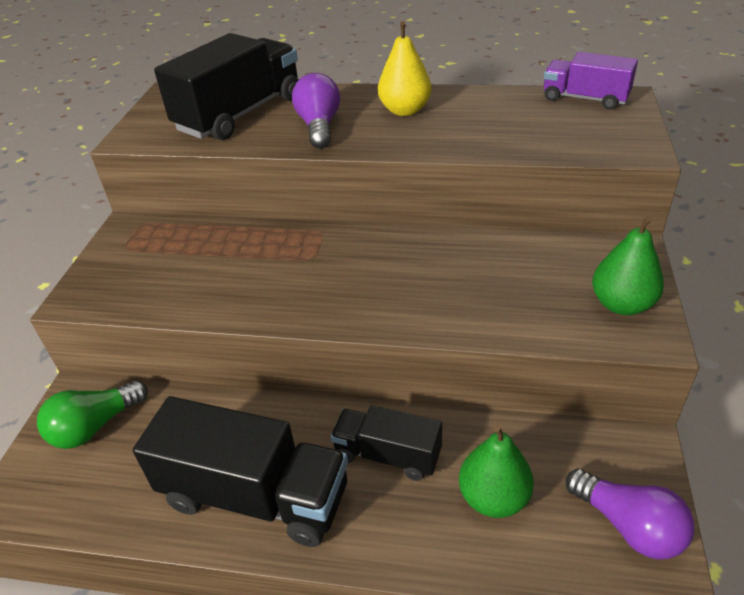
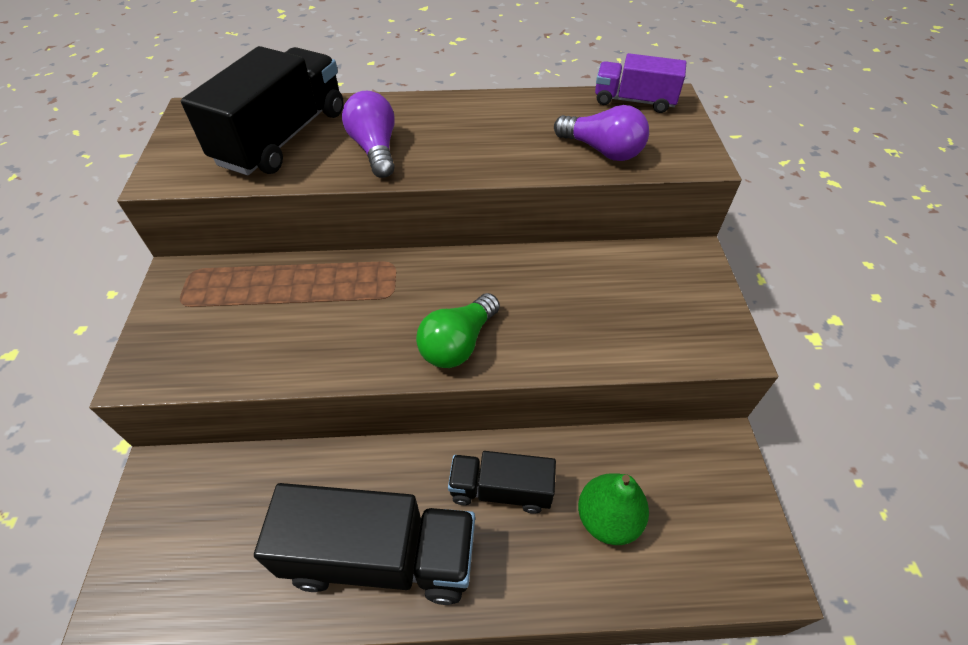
camera: 15 degrees left, 10 degrees up
green light bulb [37,380,148,449] -> green light bulb moved to [416,293,500,368]
yellow pear [378,21,431,116] -> none
purple light bulb [566,468,694,560] -> purple light bulb moved to [554,105,649,161]
green pear [592,216,664,315] -> none

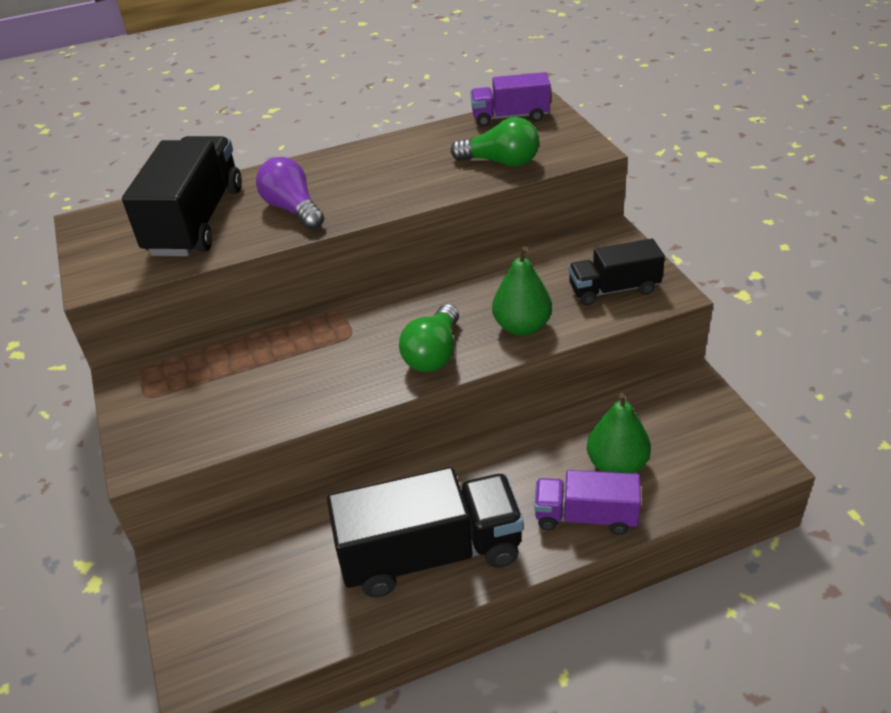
camera: 15 degrees left, 10 degrees down
black truck [448,451,556,514] -> black truck moved to [568,239,665,306]
purple light bulb [554,105,649,161] -> green light bulb [450,117,539,167]
none -> green pear [492,246,552,336]
none -> purple truck [534,470,641,535]

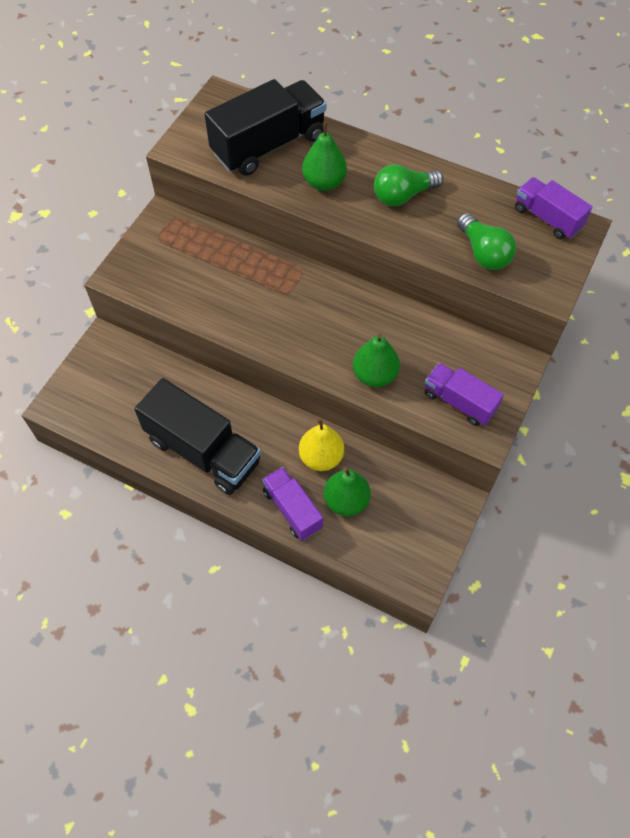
camera: 45 degrees right, 20 degrees up
purple light bulb [256,157,324,230] -> green pear [302,122,347,191]
green light bulb [399,304,459,372] -> green light bulb moved to [374,164,444,206]
black truck [568,239,665,306] -> purple truck [425,363,504,426]
none -> yellow pear [299,418,344,471]

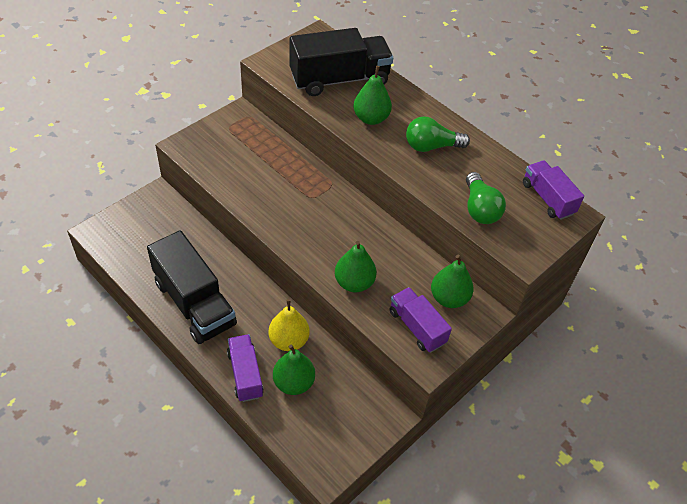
camera: 15 degrees right, 10 degrees down
none -> green pear [431,255,474,308]

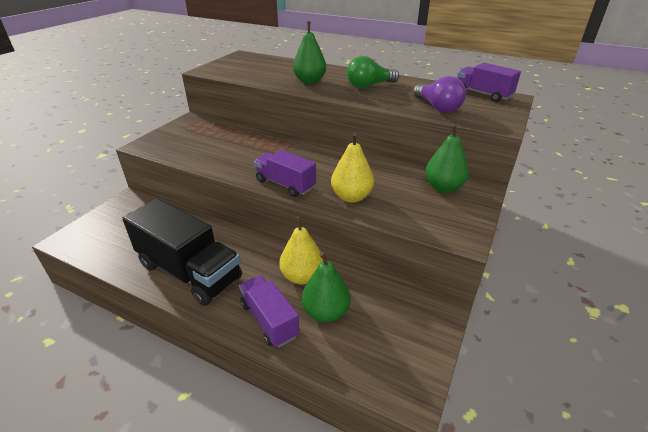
camera: 15 degrees left, 15 degrees down
black truck [290,28,393,96] -> none
green pear [335,241,377,292] -> yellow pear [331,133,374,203]
purple truck [390,287,452,352] -> purple truck moved to [254,150,316,197]
green light bulb [466,172,506,224] -> purple light bulb [413,76,466,113]

